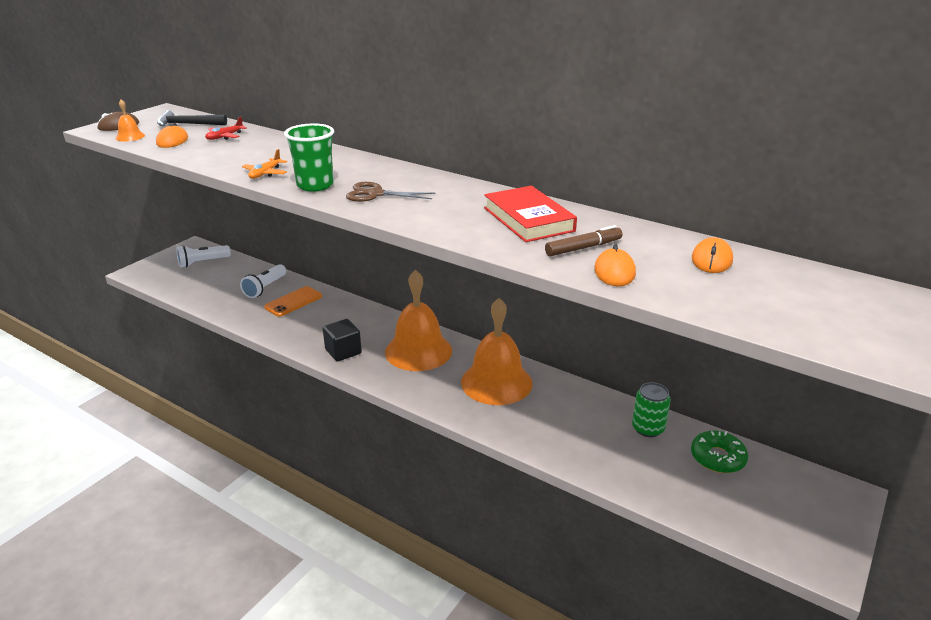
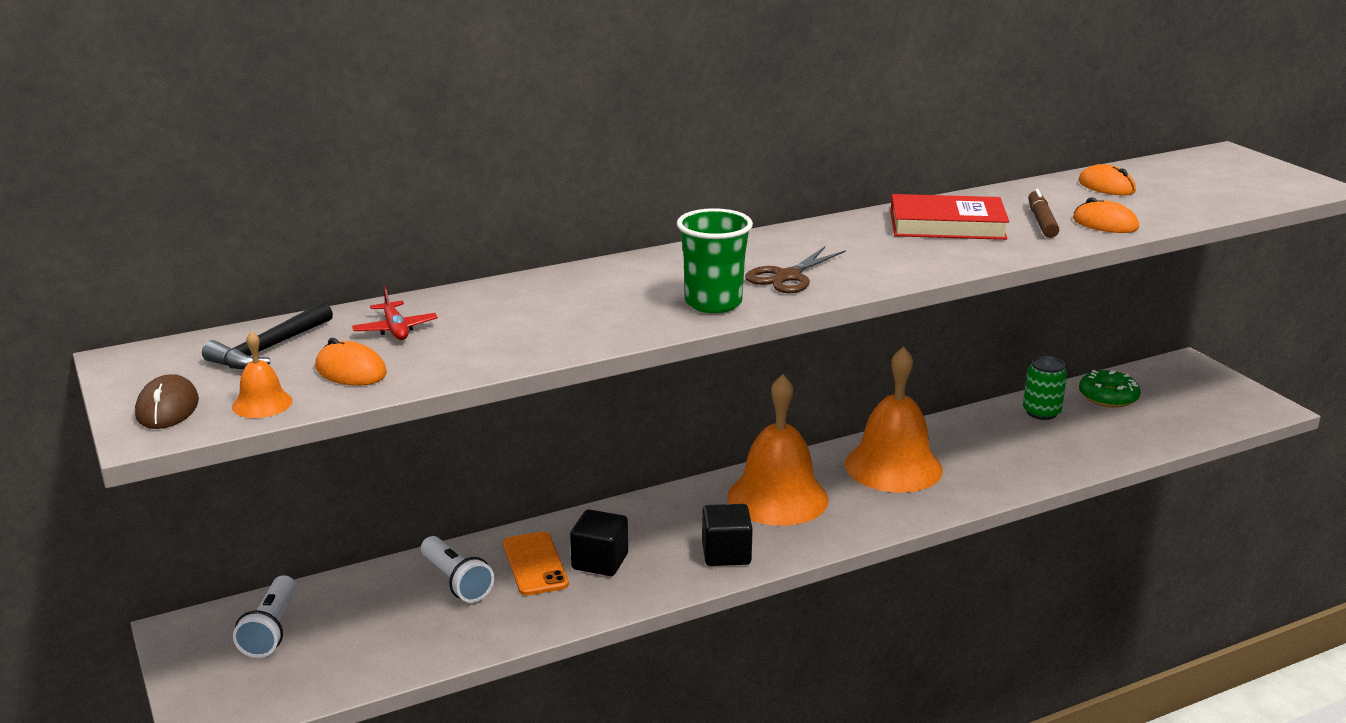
camera: 60 degrees left, 5 degrees down
orange plane [242,149,287,179] -> none
none -> black cube [570,509,628,576]

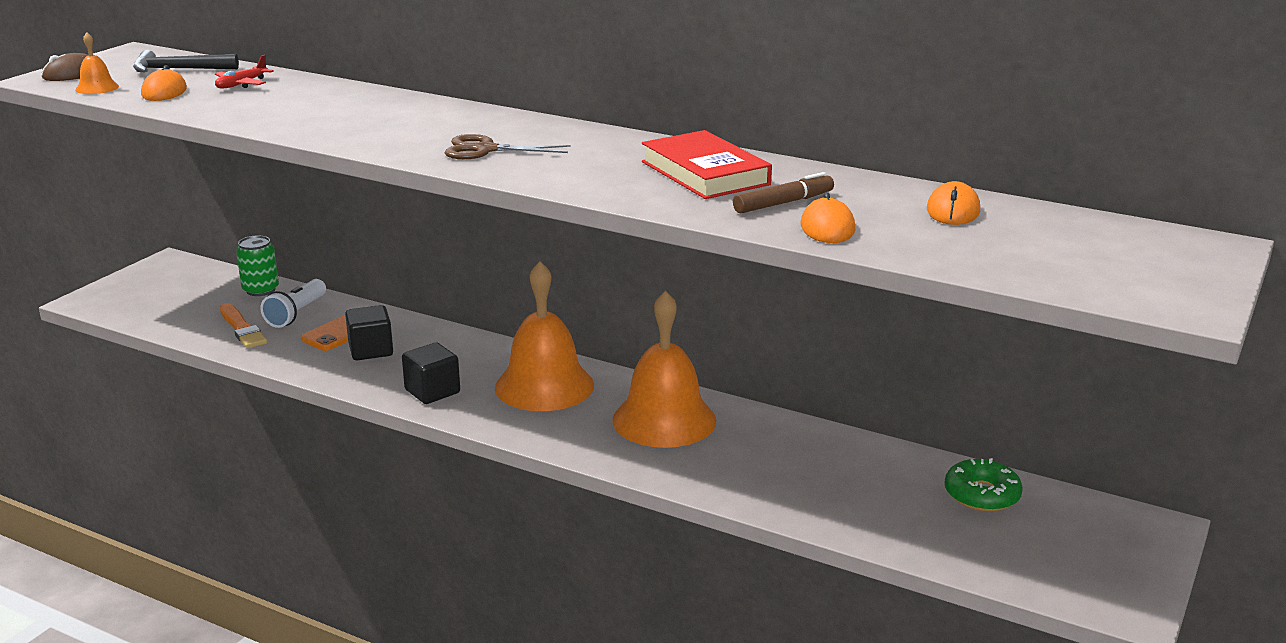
camera: 55 degrees right, 0 degrees up
white flashlight [233,575,296,658] -> none
green cup [677,208,753,313] -> none
green can [1023,356,1067,420] -> green can moved to [236,235,279,296]
none -> orange brush [220,303,267,348]

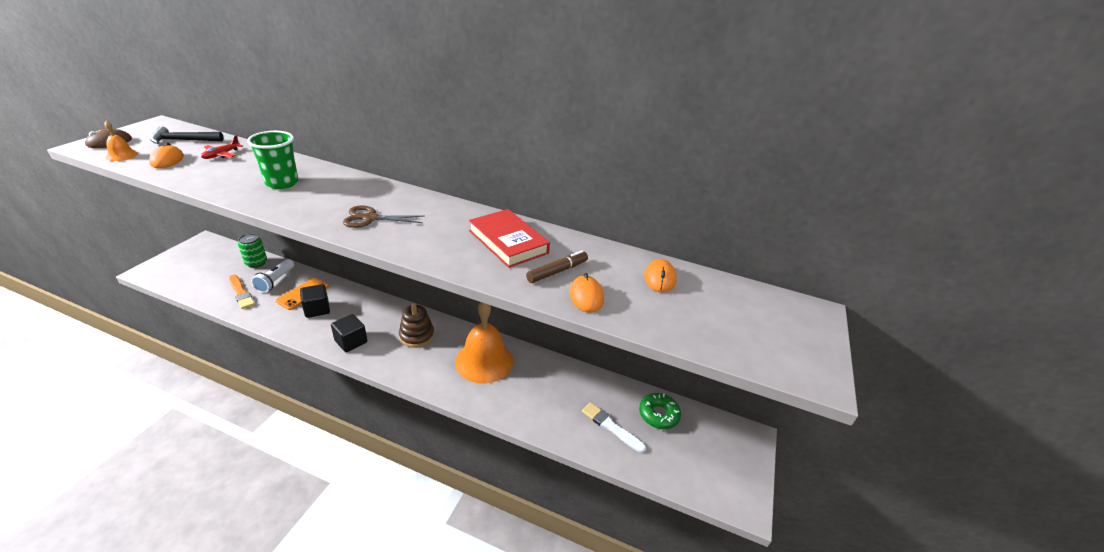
camera: 10 degrees left, 10 degrees up
orange bell [495,261,594,411] -> brown stacking toy [399,303,434,348]
none -> green cup [247,131,299,189]
none -> white brush [582,402,646,453]

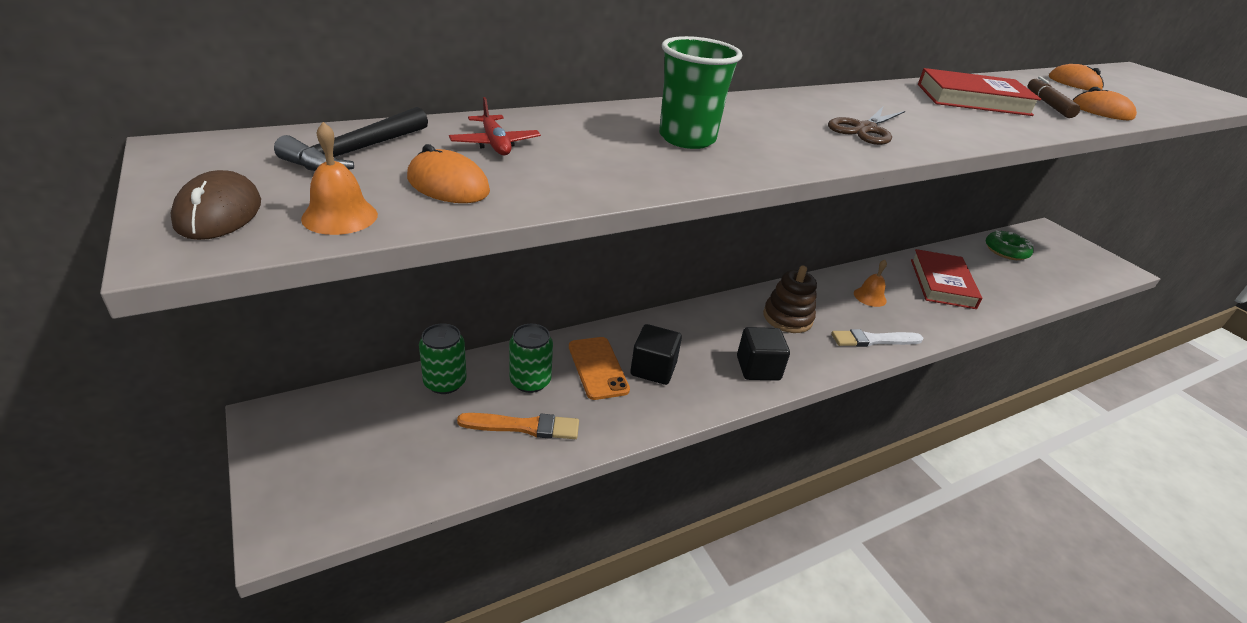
camera: 50 degrees left, 0 degrees up
white flashlight [251,259,294,293] -> green can [509,324,553,393]
orange bell [455,302,513,384] -> orange bell [854,260,887,307], size x0.42
white brush [582,402,646,453] -> white brush moved to [831,329,923,347]
none -> red book [911,249,982,309]

